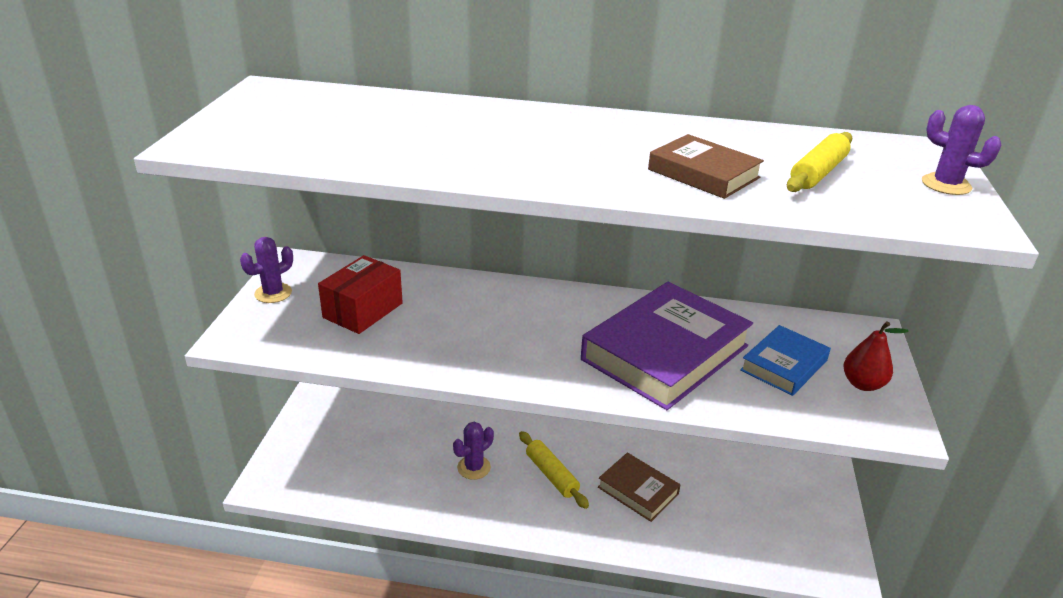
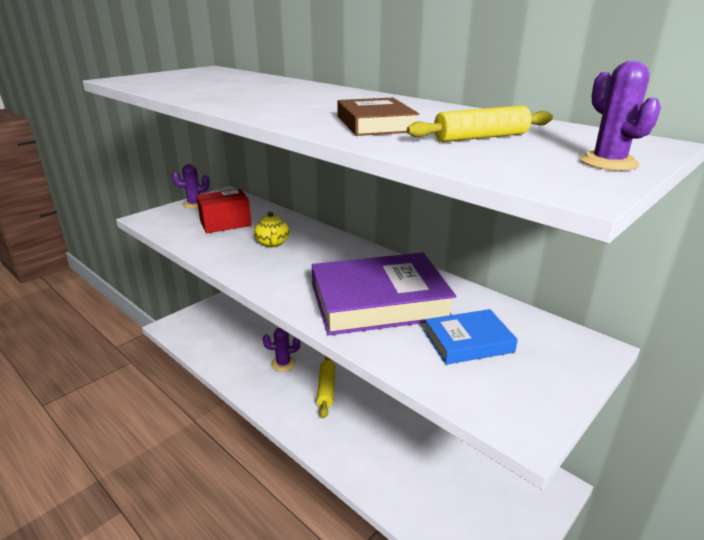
camera: 35 degrees right, 5 degrees down
brown book [598,453,680,522] -> none
red pear [844,321,909,391] -> none
none -> yellow teapot [254,212,289,247]

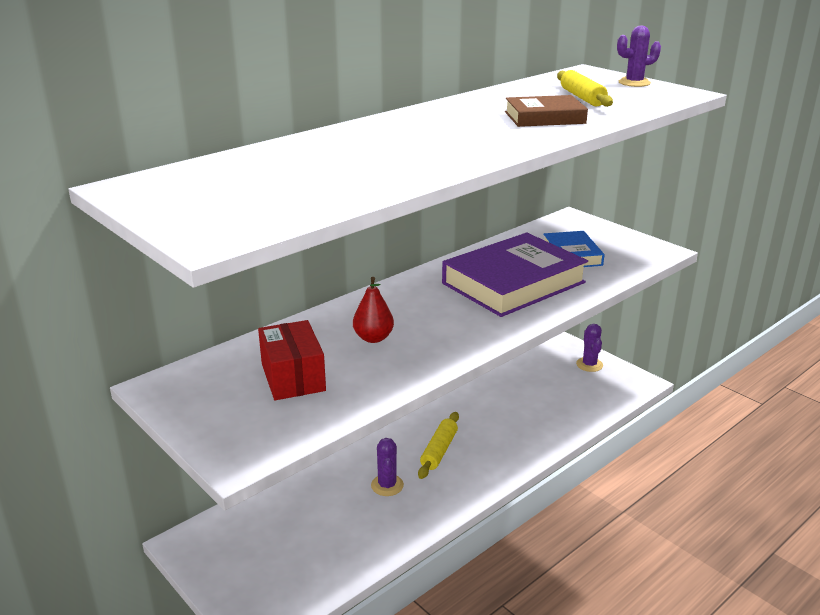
camera: 85 degrees left, 0 degrees up
purple cactus [172,164,209,209] -> purple cactus moved to [576,324,603,372]
yellow teapot [254,212,289,247] -> red pear [353,277,394,343]
purple book [312,253,456,335] -> purple book turned 60 degrees clockwise [442,233,588,317]
yellow rolling pin [317,356,336,419] -> yellow rolling pin turned 75 degrees counterclockwise [418,412,459,479]

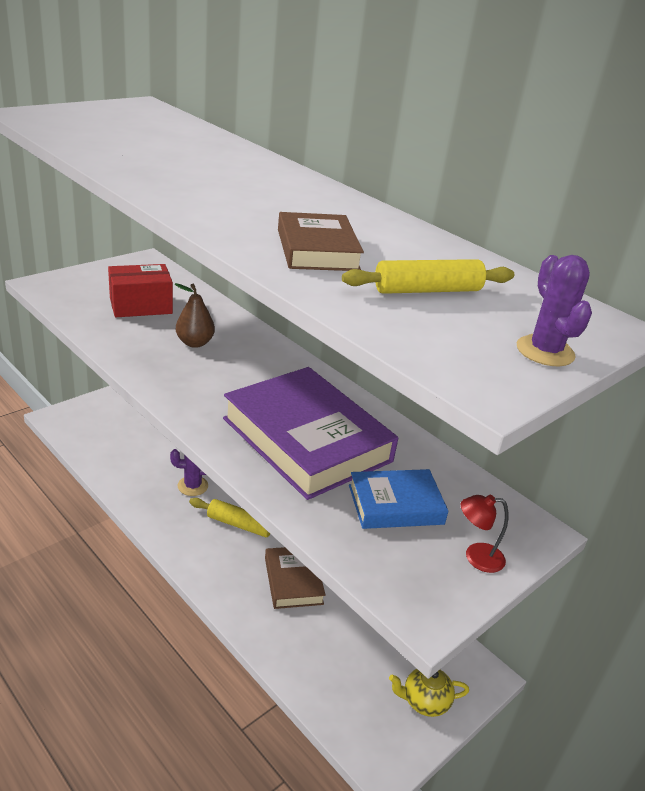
camera: 85 degrees right, 5 degrees up
red pear [353,277,394,343] -> brown pear [175,283,215,348]
purple cactus [576,324,603,372] -> yellow teapot [389,669,469,717]
none -> brown book [265,547,326,609]
none -> red lamp [461,495,508,573]

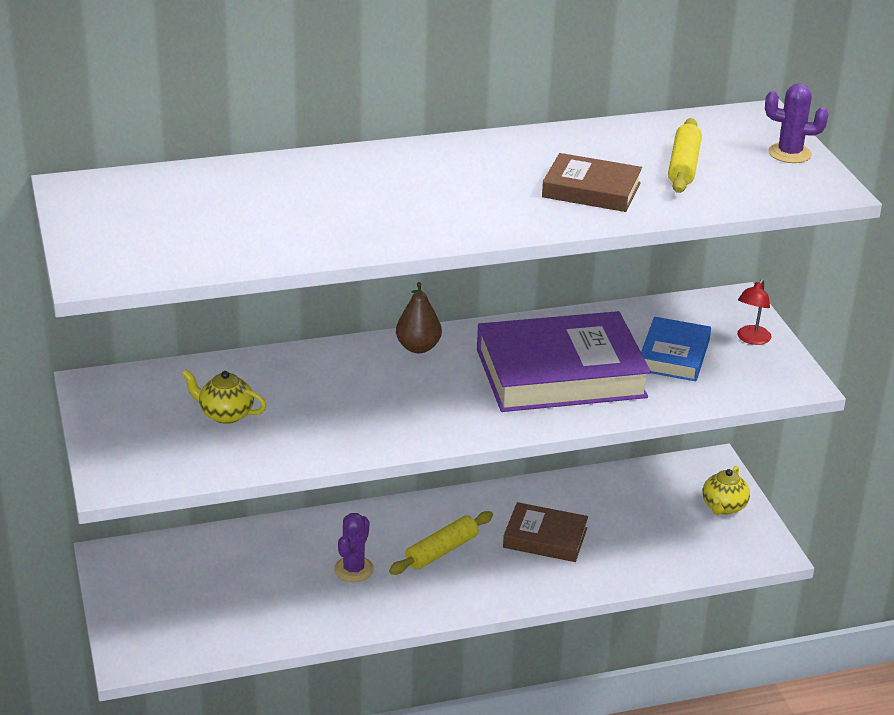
camera: 60 degrees left, 0 degrees up
red box [108,264,173,317] -> yellow teapot [182,369,266,424]
brown pear [175,283,215,348] -> brown pear moved to [396,282,442,353]

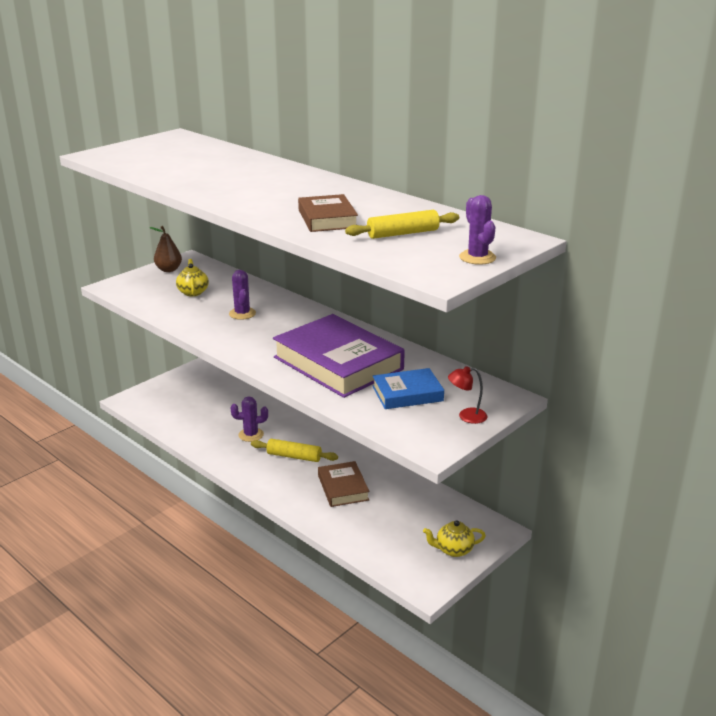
camera: 60 degrees right, 5 degrees down
brown pear [396,282,442,353] -> brown pear moved to [149,226,182,272]
none -> purple cactus [229,270,256,320]

